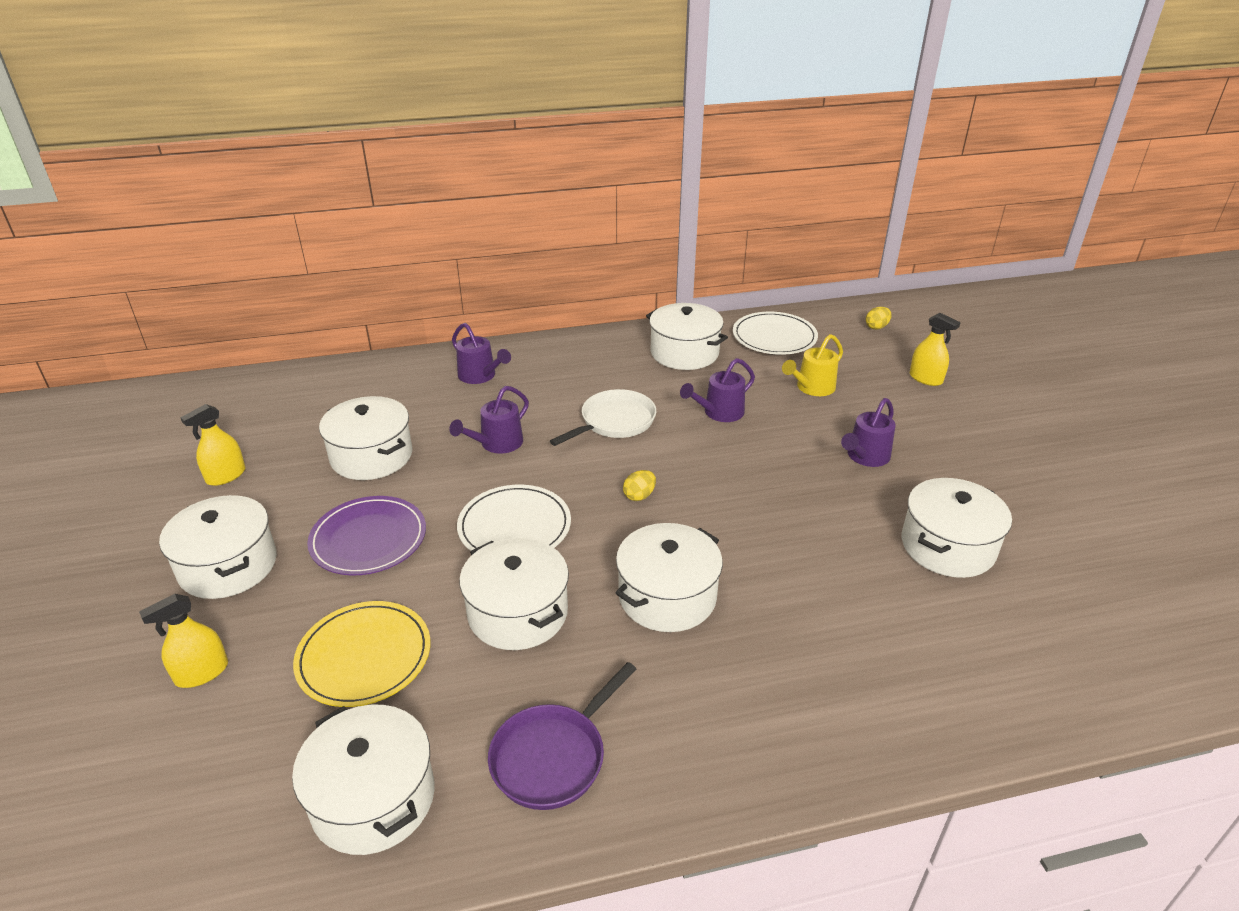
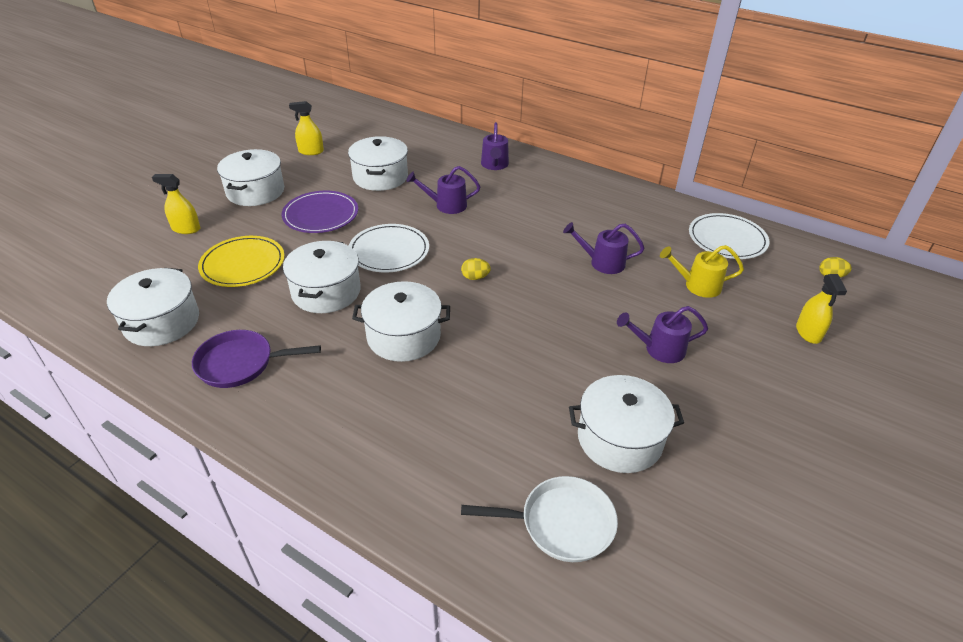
camera: 45 degrees right, 5 degrees up
white pan [550,389,656,446] -> white pan moved to [461,476,618,562]
white pot [646,303,728,370] -> none

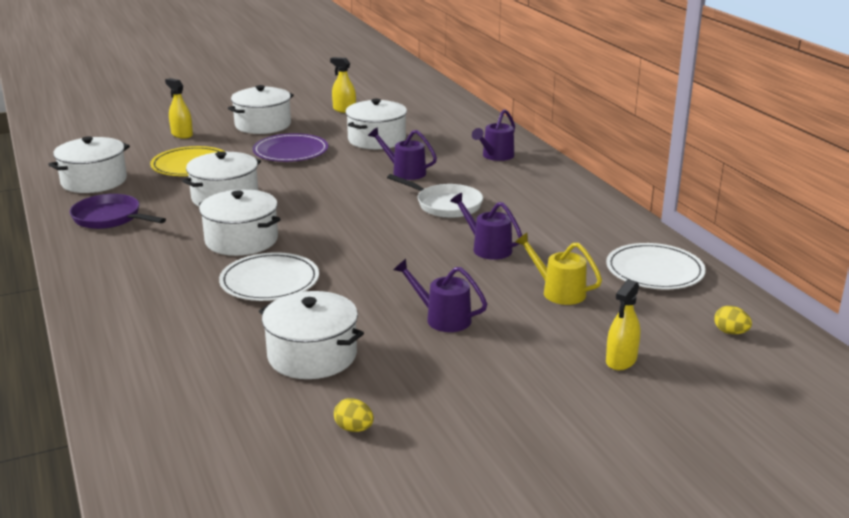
camera: 35 degrees right, 15 degrees down
white plate [349,224,429,272] -> white plate moved to [219,252,319,301]
yellow egg [461,258,491,280] -> yellow egg moved to [334,398,374,432]
white pan [461,476,618,562] -> white pan moved to [387,174,483,218]

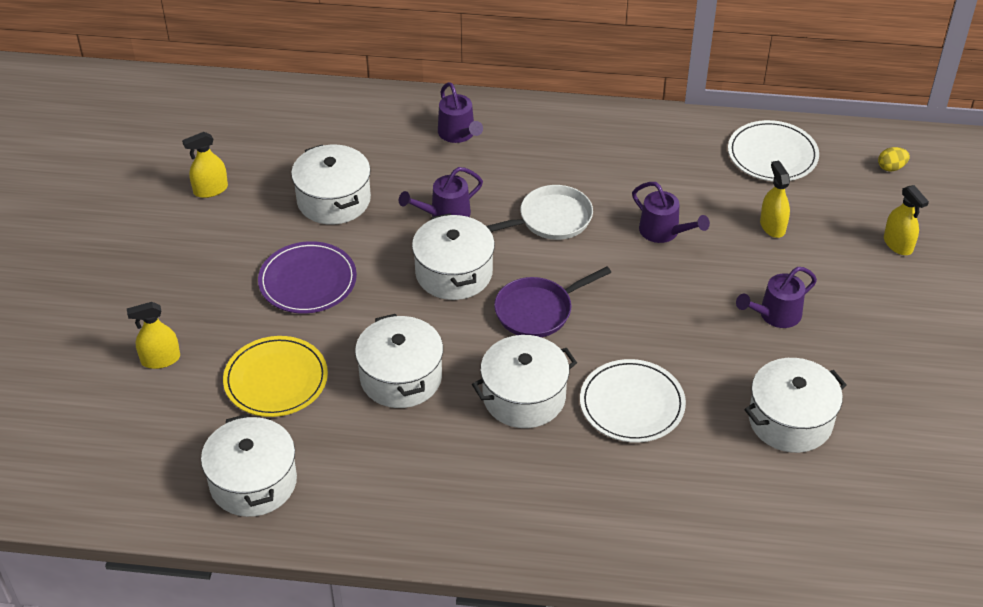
camera: 60 degrees left, 20 degrees up
purple pan [70,194,166,229] -> purple pan moved to [494,267,611,337]
white pot [228,85,294,134] -> white pot moved to [412,213,495,300]
yellow egg [334,398,374,432] -> none
purple watering can [450,193,522,260] -> purple watering can turned 120 degrees counterclockwise [632,182,710,243]
yellow watering can [515,233,602,305] -> yellow spray bottle [760,161,790,238]

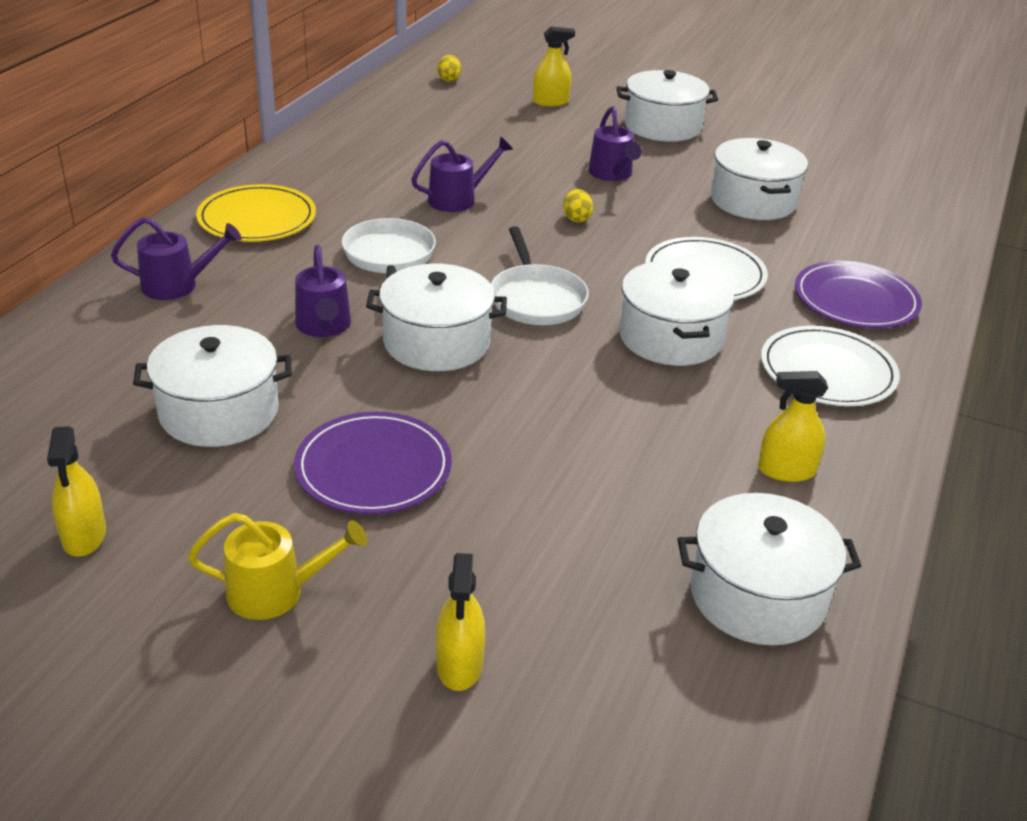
camera: 75 degrees left, 10 degrees down
yellow plate [223,336,328,417] -> yellow plate moved to [196,184,316,242]
white pot [355,314,443,408] -> white pot moved to [616,70,718,142]
purple pan [494,267,611,337] -> white pan [491,226,589,325]
white plate [728,120,819,181] -> white plate moved to [761,326,900,406]
yellow spray bottle [760,161,790,238] -> yellow spray bottle moved to [758,371,828,482]
none -> yellow watering can [188,513,368,620]
none -> yellow egg [563,189,593,223]
none -> purple plate [795,261,922,328]

